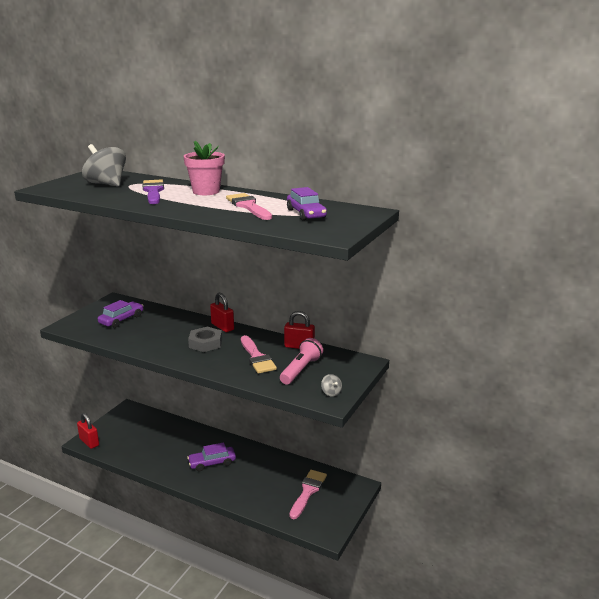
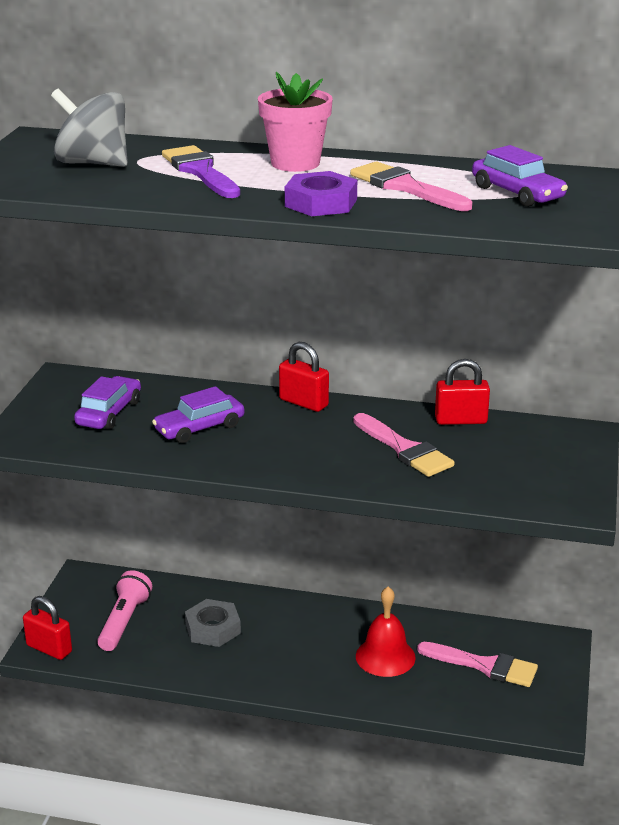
camera: 15 degrees left, 5 degrees up
purple car [187,442,236,471] -> purple car moved to [152,386,244,443]
grey nut [188,327,222,352] -> grey nut moved to [185,599,241,647]
pink flashlight [280,338,323,385] -> pink flashlight moved to [97,570,152,651]
pink brush [289,470,327,519] -> pink brush turned 105 degrees clockwise [417,642,538,687]
grey spinning top [321,374,342,397] -> none
none -> purple nut [285,171,357,216]
none -> red bell [356,587,416,677]

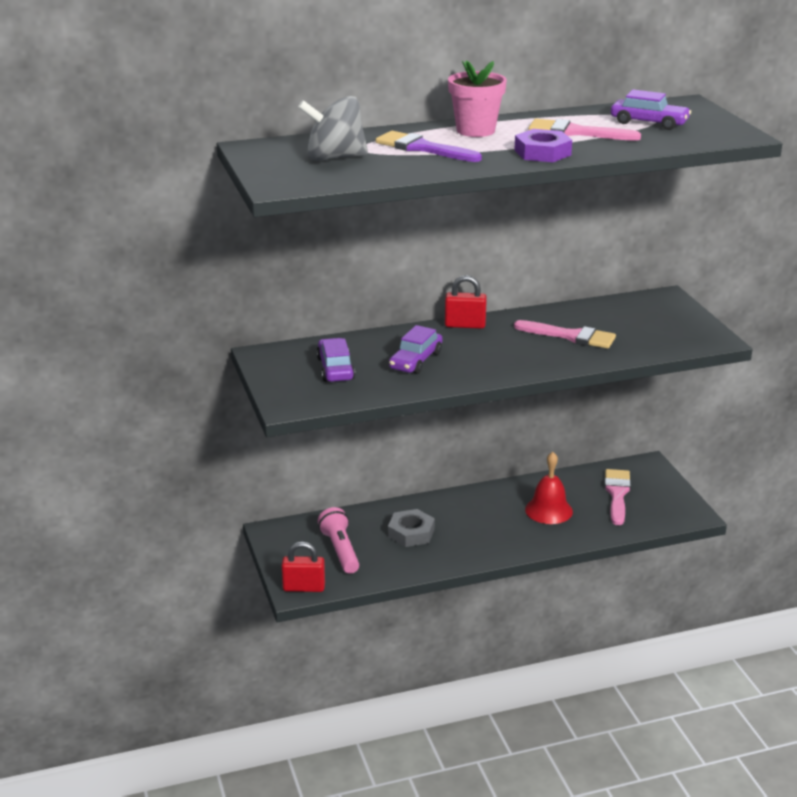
camera: 30 degrees left, 0 degrees up
pink brush [417,642,538,687] -> pink brush turned 75 degrees counterclockwise [605,469,631,525]
red padlock [435,359,490,425] -> none

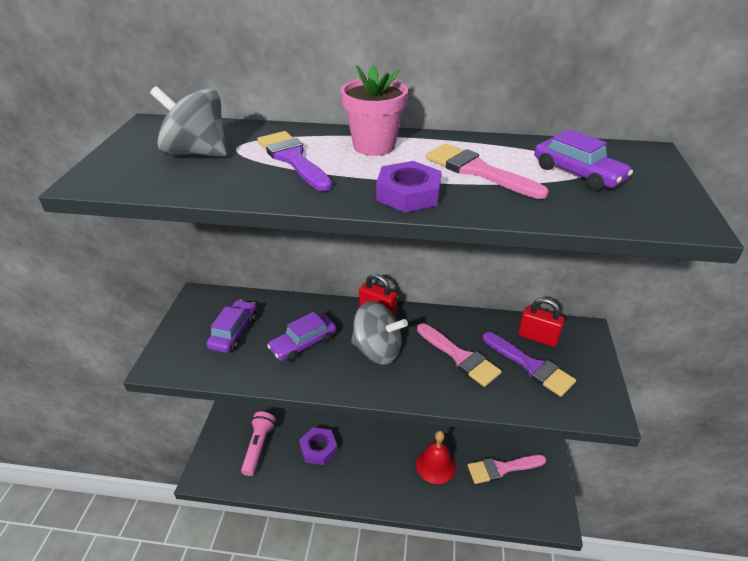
camera: 25 degrees right, 10 degrees up
red padlock [282,542,325,592] -> red padlock moved to [518,298,565,347]
grey nut [388,509,435,547] -> purple nut [299,427,338,465]
pink brush [605,469,631,525] -> pink brush turned 135 degrees counterclockwise [468,455,546,484]
none -> grey spinning top [351,301,408,365]
none -> purple brush [483,332,576,397]

